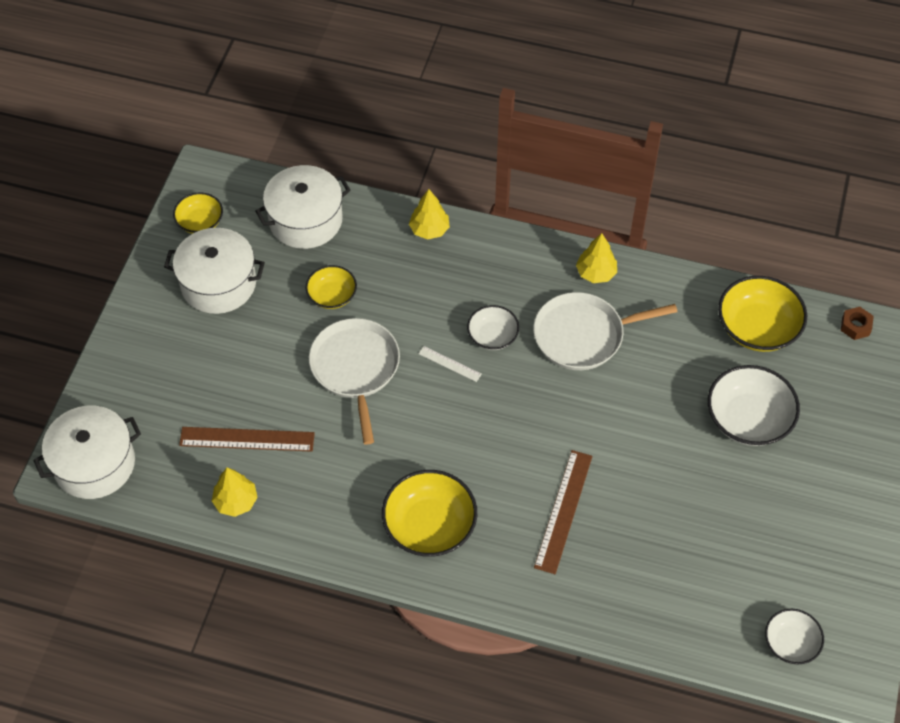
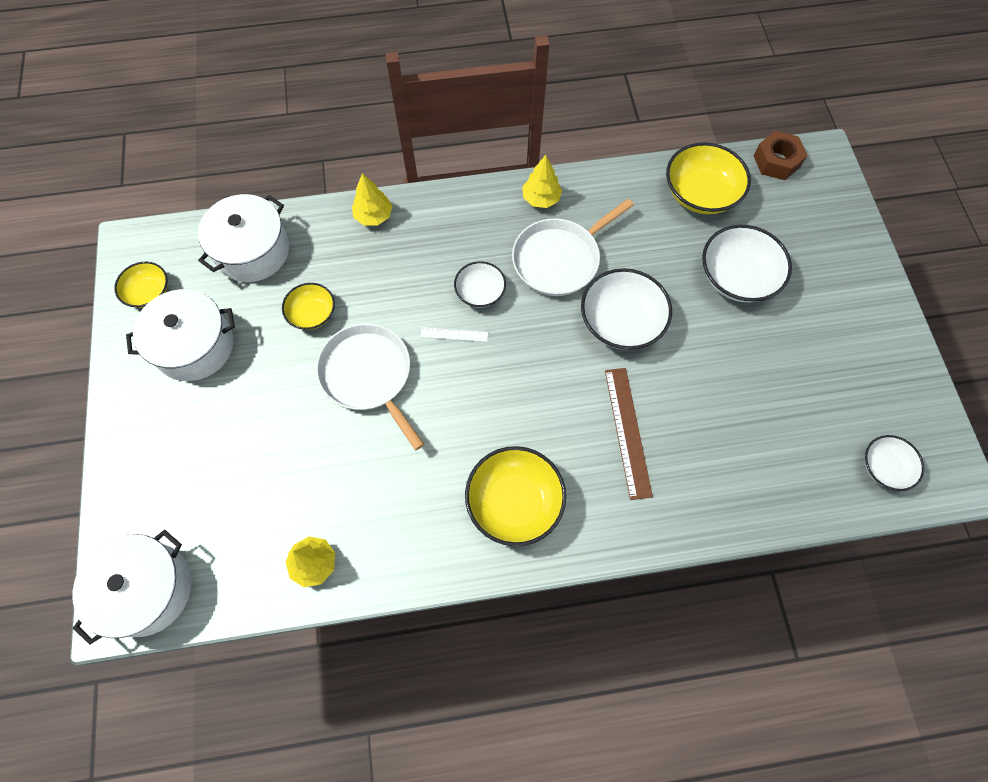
camera: 25 degrees left, 10 degrees up
brown ruler [179,427,315,452] -> none
brown nut [841,307,874,340] -> brown nut [753,131,808,180], size x1.58
none -> white bowl [581,268,672,350]

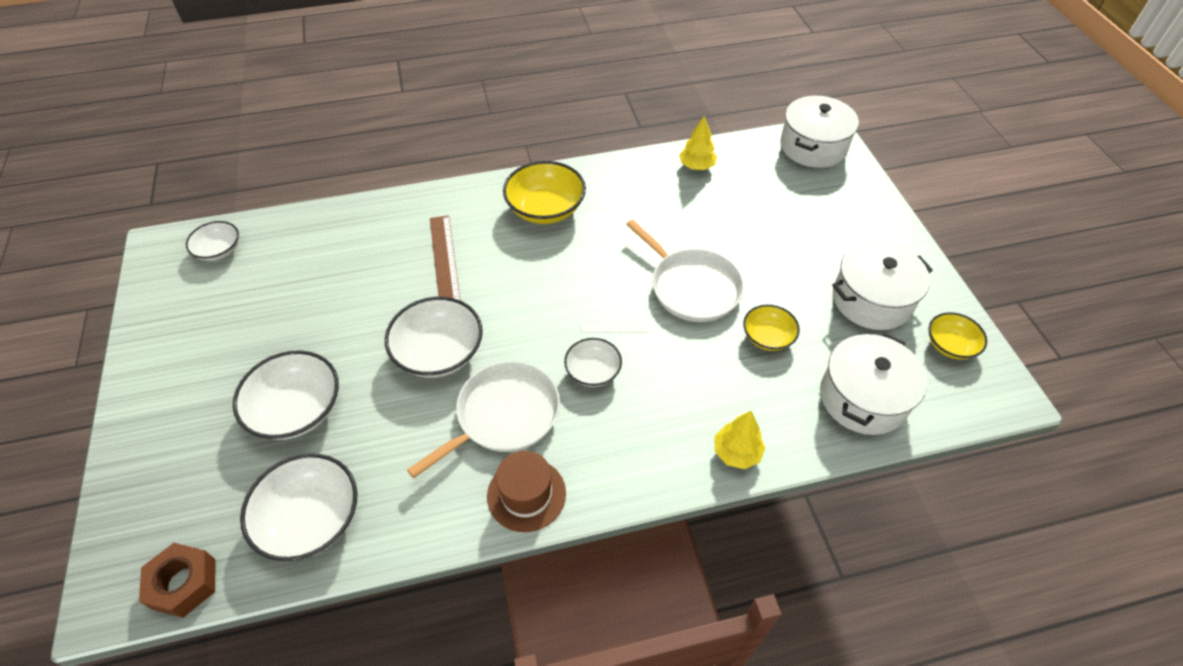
camera: 175 degrees right, 15 degrees down
yellow tree [522,155,562,208] -> brown hat [487,451,566,532]
yellow bowl [666,142,751,214] -> white bowl [240,453,357,561]

